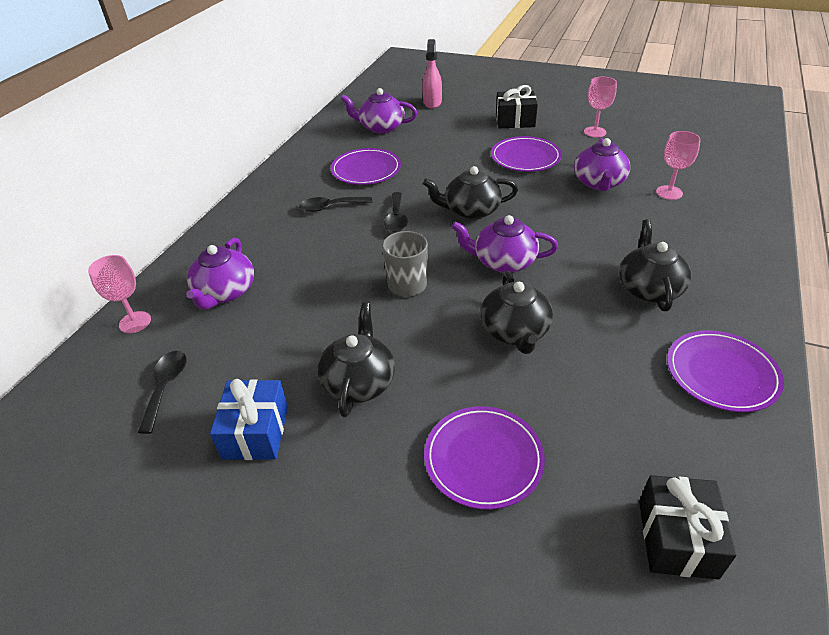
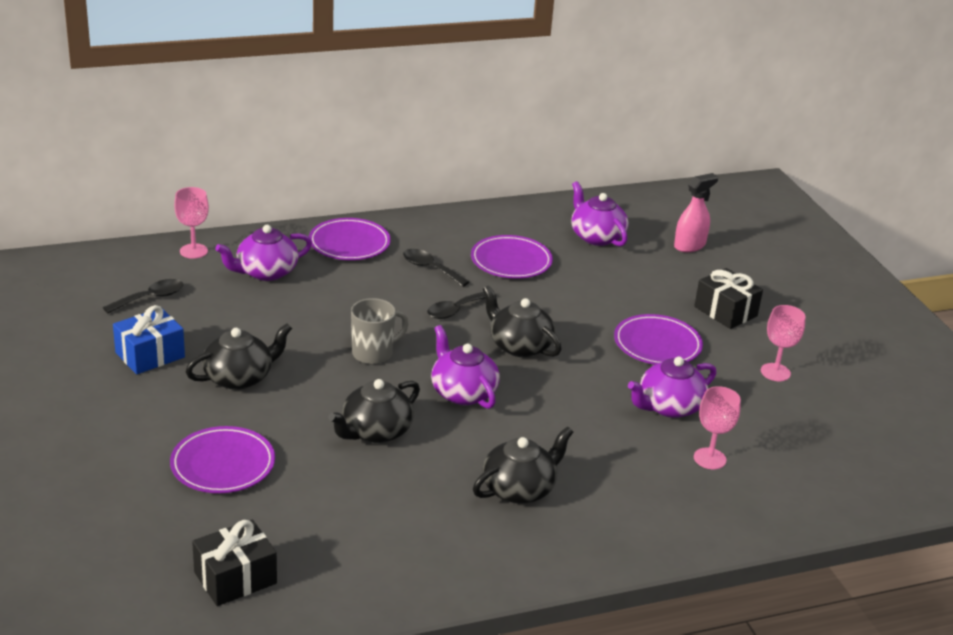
camera: 45 degrees right, 10 degrees down
purple plate [667,330,784,412] -> purple plate moved to [309,218,391,260]

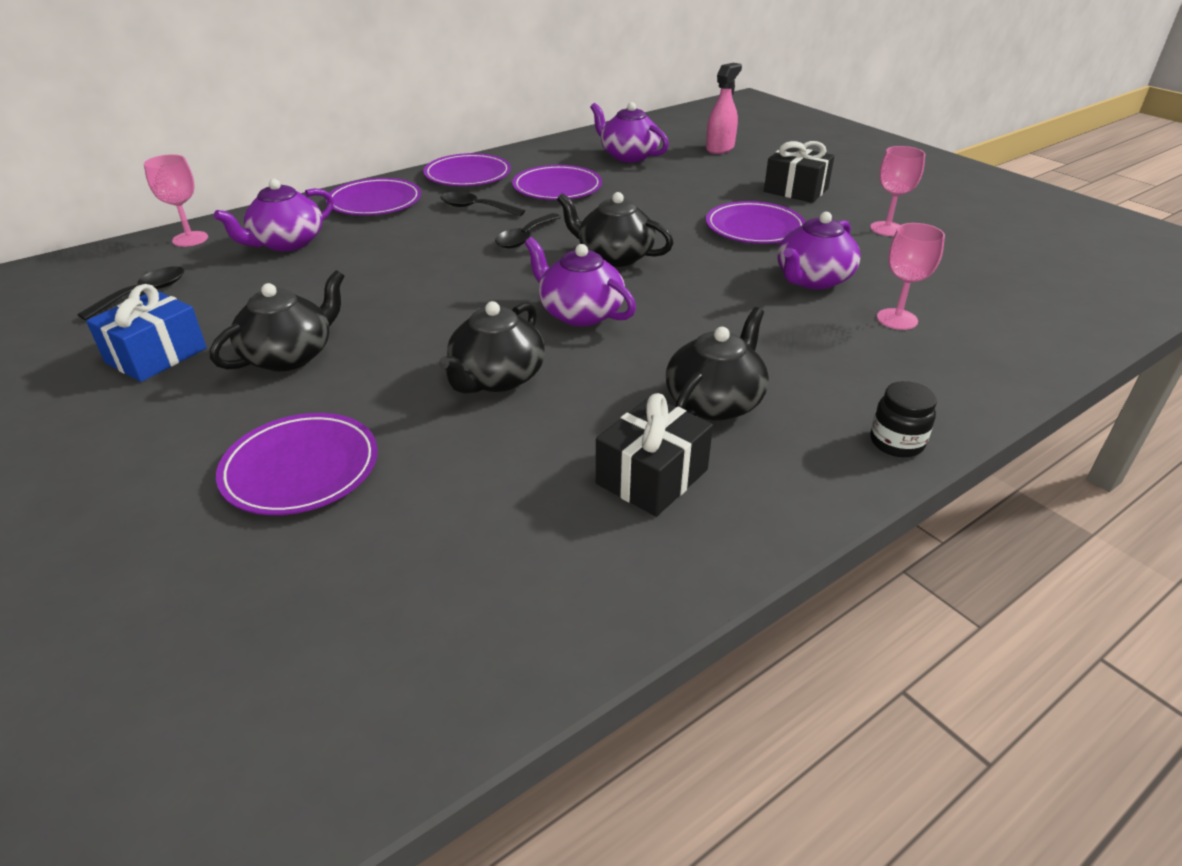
camera: 15 degrees left, 5 degrees up
black gift [192,520,277,606] -> black gift moved to [596,393,713,517]
grey mug [351,298,409,365] -> none
none -> purple plate [423,153,511,186]
none -> black jar [870,381,937,457]

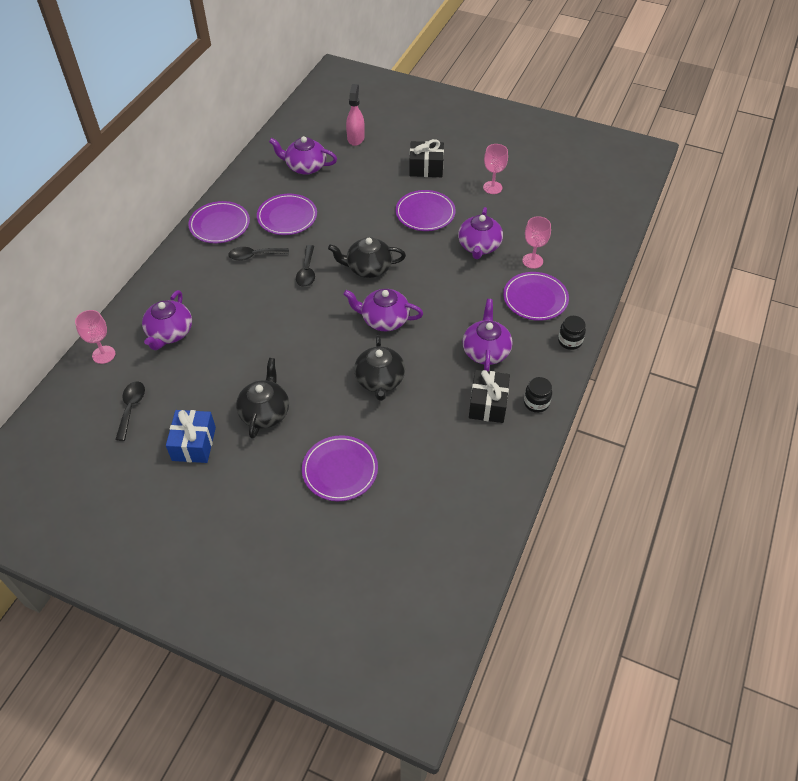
camera: 30 degrees left, 15 degrees up
purple plate [326,178,421,216] -> purple plate moved to [503,272,569,321]
black teapot [666,307,769,421] -> purple teapot [462,299,513,371]
none -> black jar [524,377,552,413]

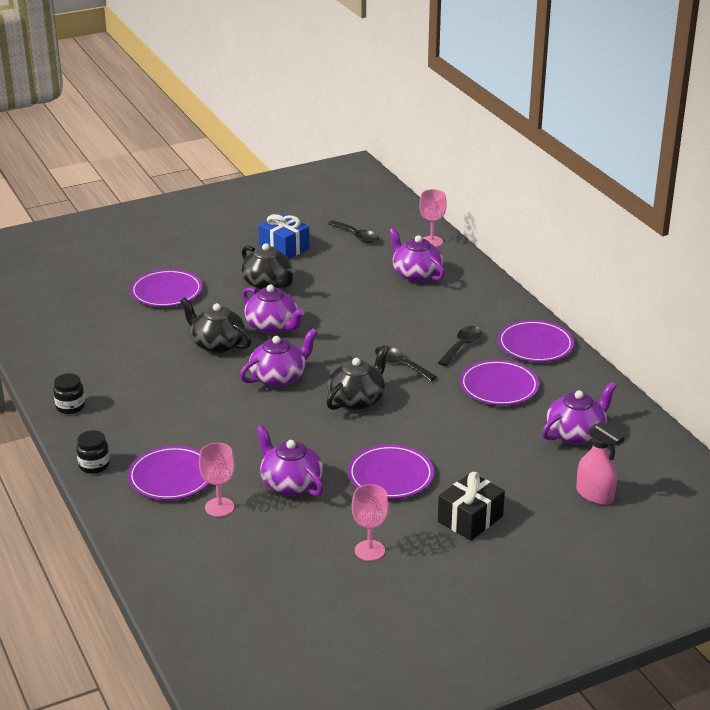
camera: 130 degrees right, 20 degrees down
purple teapot [462,299,513,371] -> purple teapot moved to [242,285,305,334]
black gift [469,370,510,423] -> none

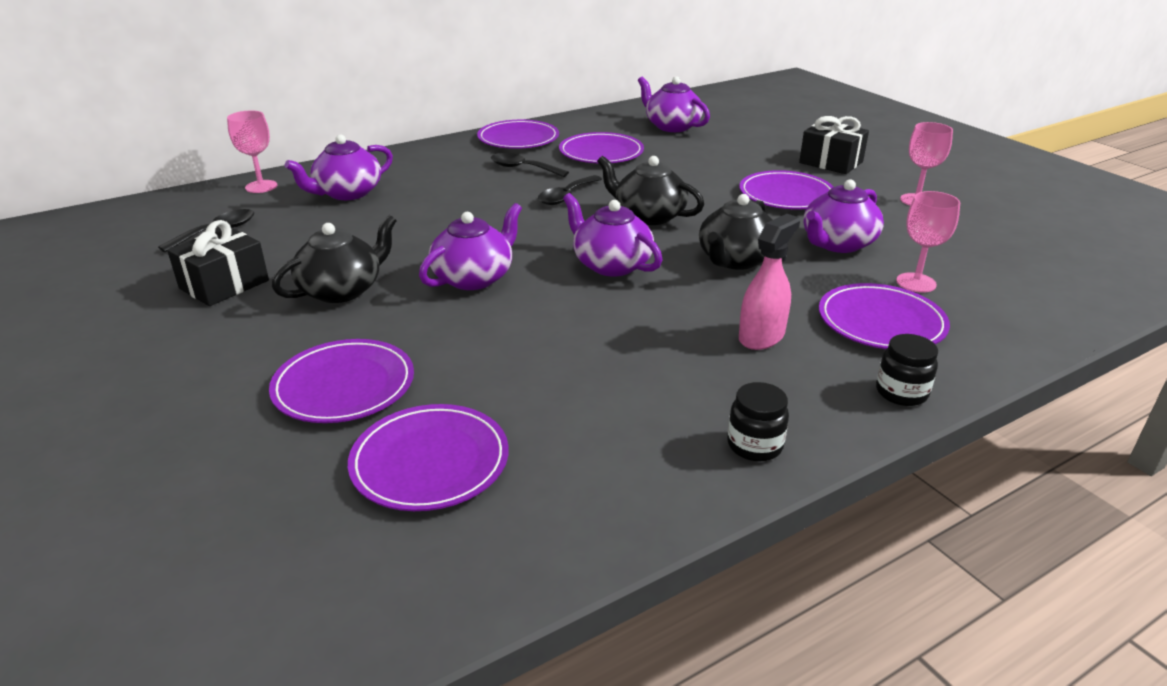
camera: 95 degrees left, 0 degrees up
black teapot [180,297,251,353] -> black teapot moved to [699,194,772,270]
blue gift [258,214,310,259] -> black gift [167,220,269,306]
pink spray bottle [576,421,625,505] -> pink spray bottle moved to [739,214,800,350]
none -> purple plate [348,404,509,511]

